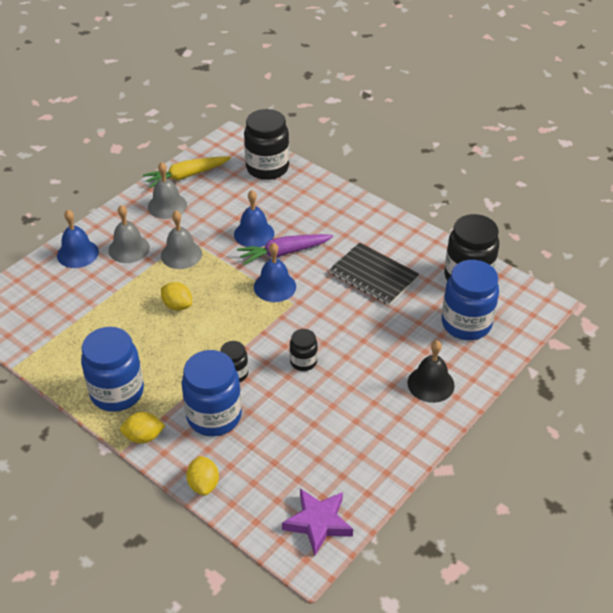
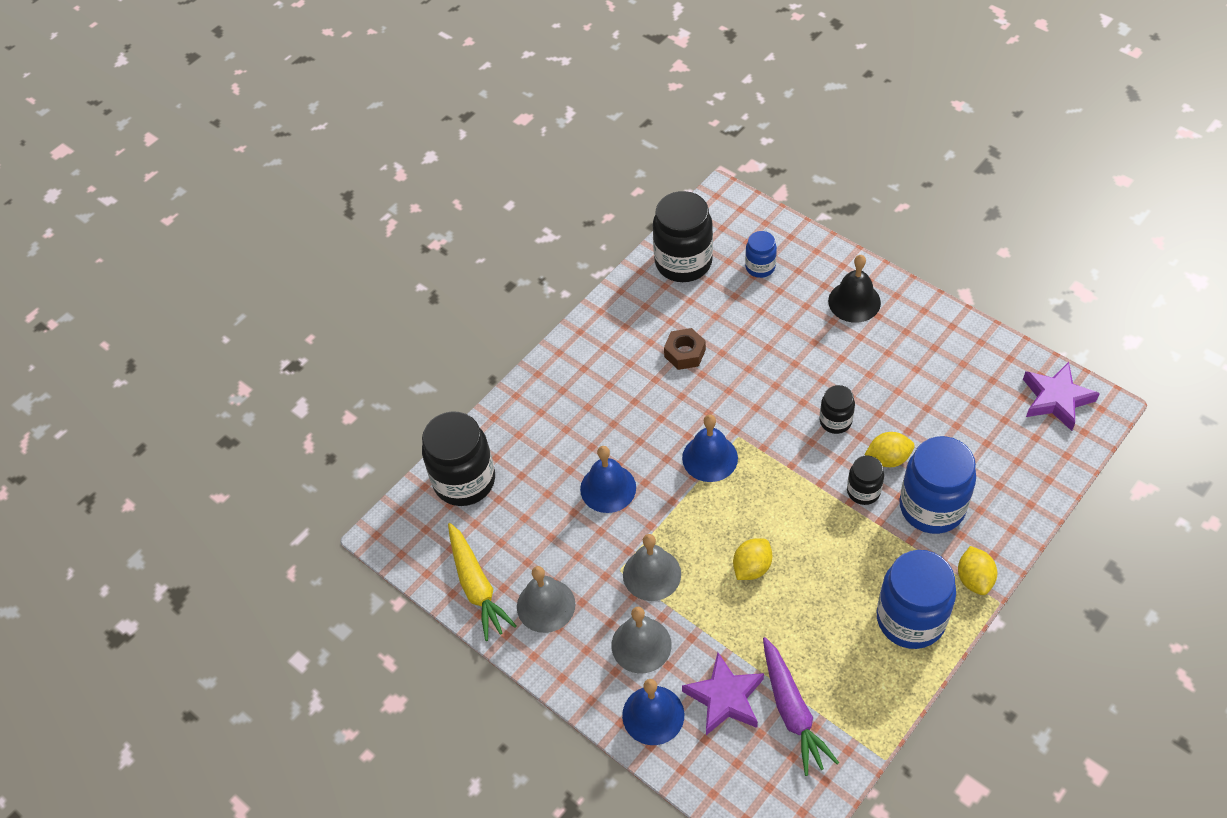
camera: 85 degrees left, 10 degrees up
yellow lemon [186,456,219,496] -> yellow lemon moved to [864,432,915,467]
purple carrot [237,234,333,265] -> purple carrot moved to [763,637,839,776]
black notebook [329,243,419,305] -> brown nut [664,328,706,370]
blue jar [442,260,499,340] -> blue jar [745,231,777,278], size x0.52
none -> purple star [682,652,764,735]

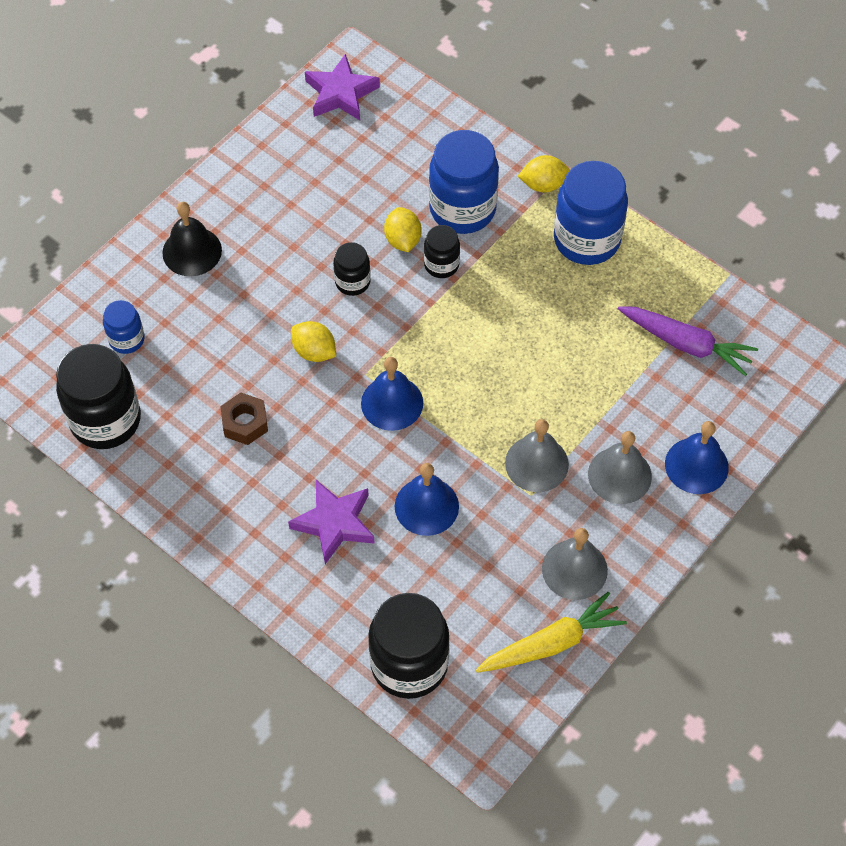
camera: 95 degrees left, 5 degrees up
purple star [682,652,764,735] -> purple star moved to [288,480,375,564]
yellow lemon [733,538,772,580] -> yellow lemon moved to [291,321,336,362]
purple carrot [763,637,839,776] -> purple carrot turned 45 degrees clockwise [618,306,758,376]

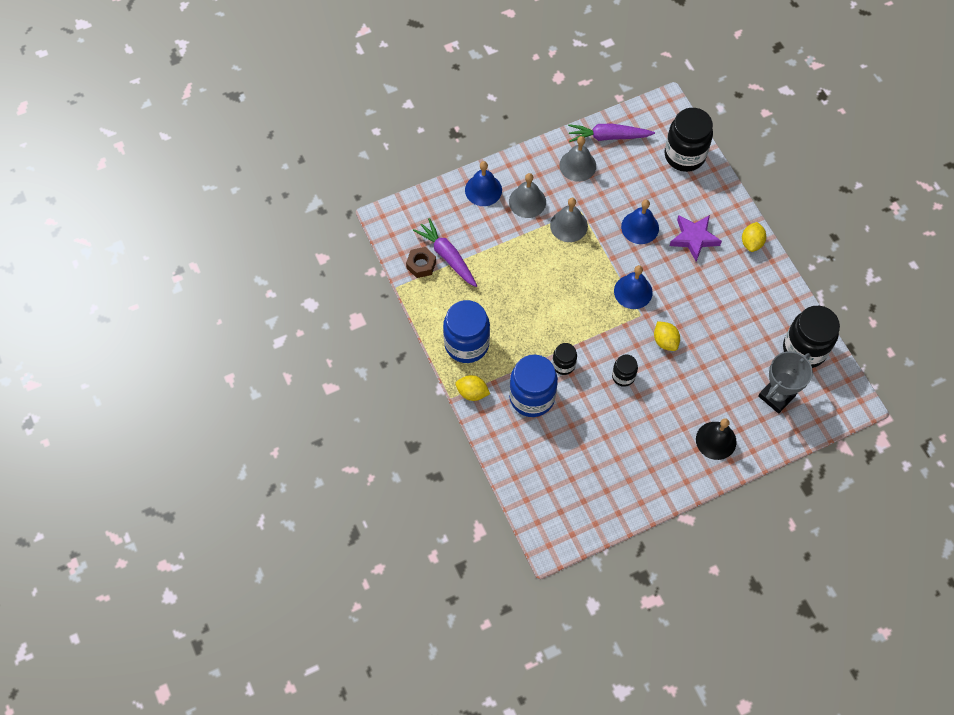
camera: 155 degrees left, 5 degrees up
blue jar [103,300,145,354] -> grey trophy [758,351,813,413]
brown nut [220,393,268,445] -> brown nut moved to [406,247,436,278]
purple star [305,54,380,120] -> none
yellow lemon [384,207,422,252] -> yellow lemon moved to [742,222,766,252]
yellow carrot [476,592,627,673] -> purple carrot [568,124,655,142]

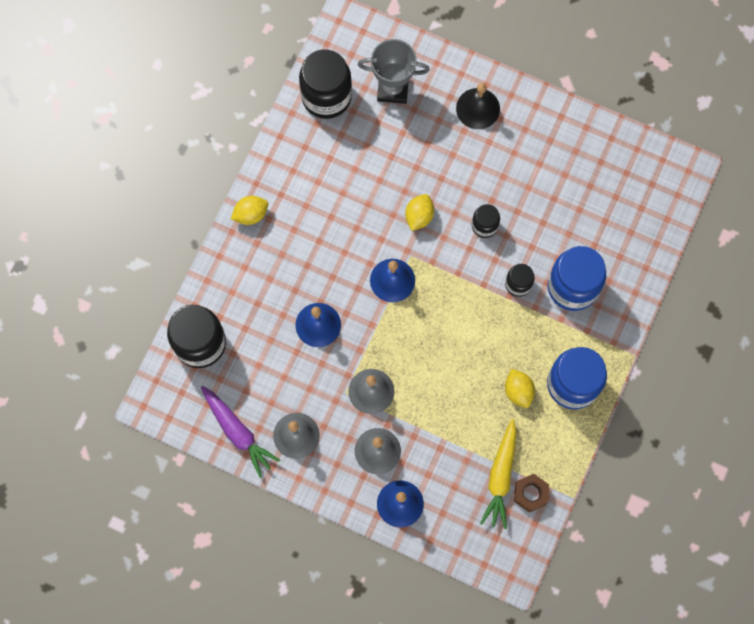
camera: 130 degrees left, 10 degrees up
purple carrot [413,218,477,287] -> yellow carrot [480,419,516,529]
yellow lemon [456,375,490,401] -> yellow lemon moved to [505,369,535,408]
purple star [670,215,722,262] -> none

